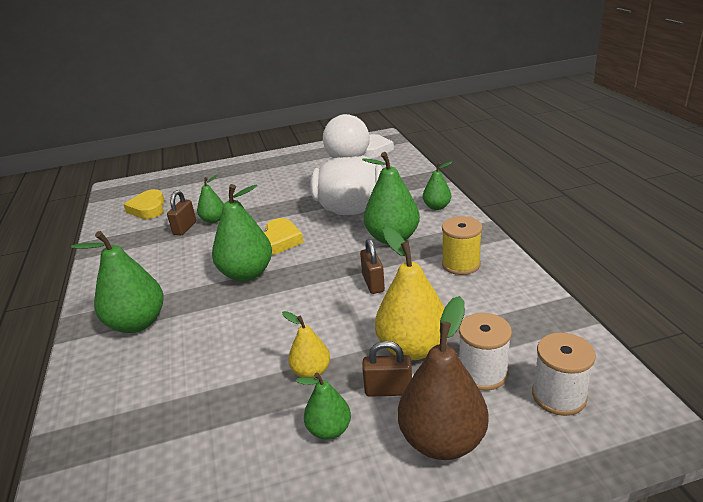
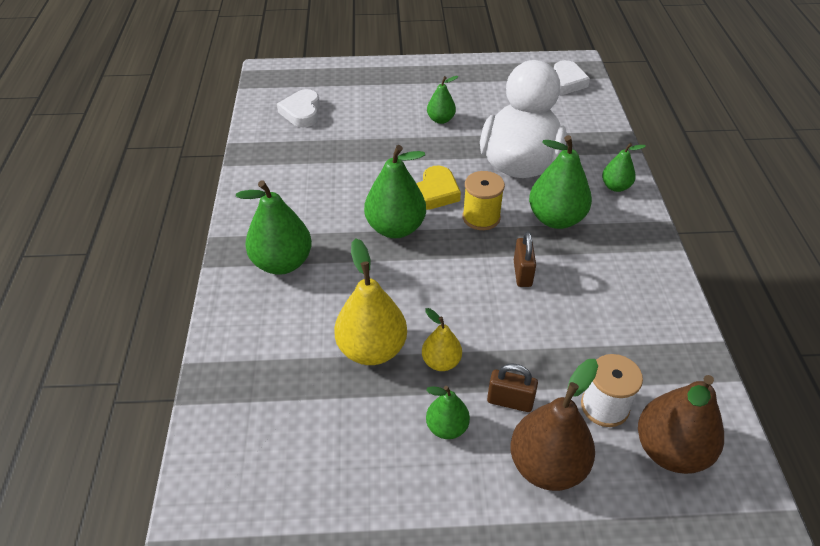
camera: 10 degrees right, 15 degrees up
yellow heart [123,189,165,219] -> white heart [277,89,320,127]
brown padlock [167,190,196,235] -> none
green pear [197,175,224,223] -> green pear moved to [427,76,458,124]
yellow pear [375,227,445,360] -> yellow pear moved to [334,238,407,365]
yellow spool [442,216,482,275] -> yellow spool moved to [462,171,505,230]
white spool [532,333,596,416] -> brown pear [638,375,724,474]

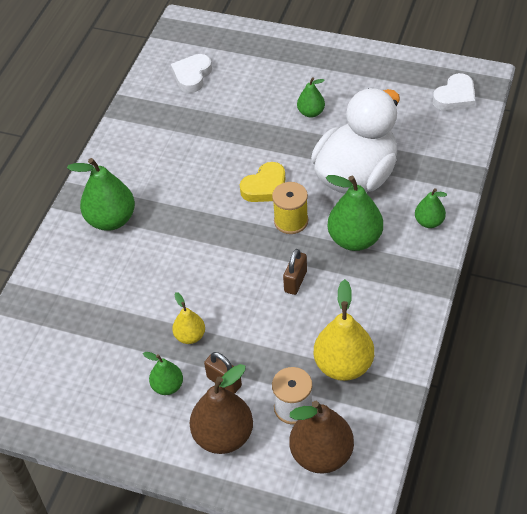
camera: 25 degrees right, 5 degrees up
yellow pear [334,238,407,365] -> yellow pear moved to [314,279,374,381]
green pear [364,145,426,238] -> none

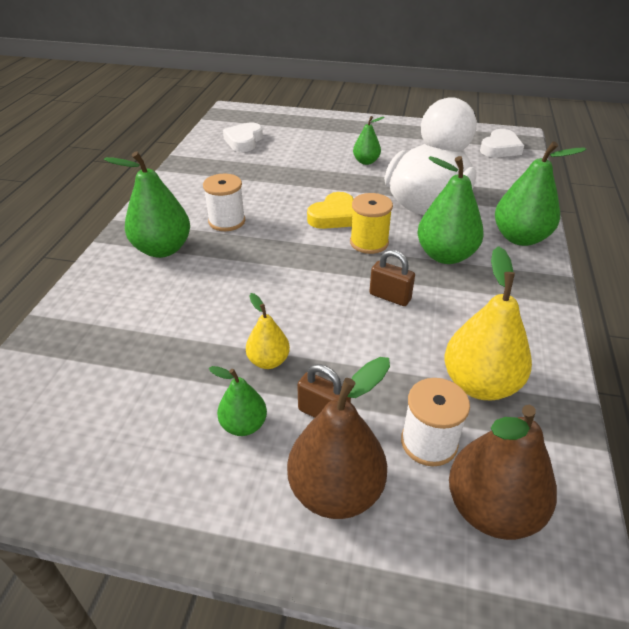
camera: 10 degrees left, 10 degrees down
brown padlock [283,249,307,295] -> brown padlock turned 75 degrees counterclockwise [369,250,415,306]
green pear [415,188,447,228] -> green pear [495,141,586,246], size x1.79
none -> white spool [203,174,245,231]

